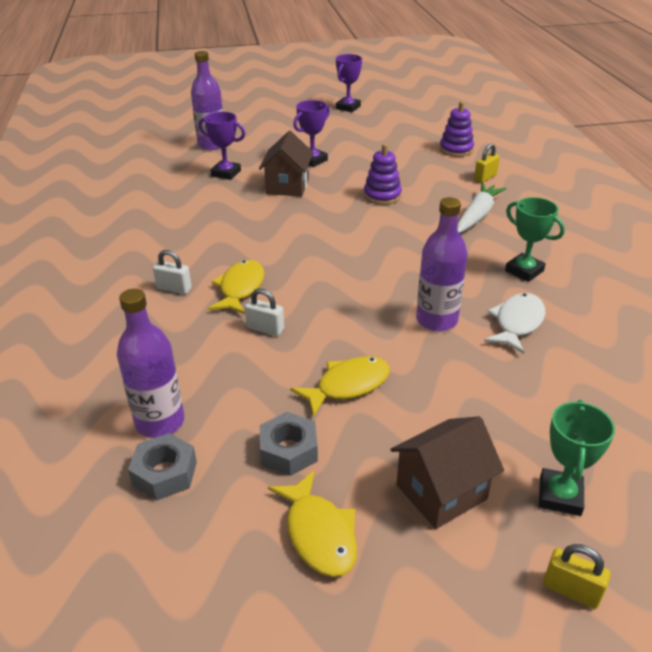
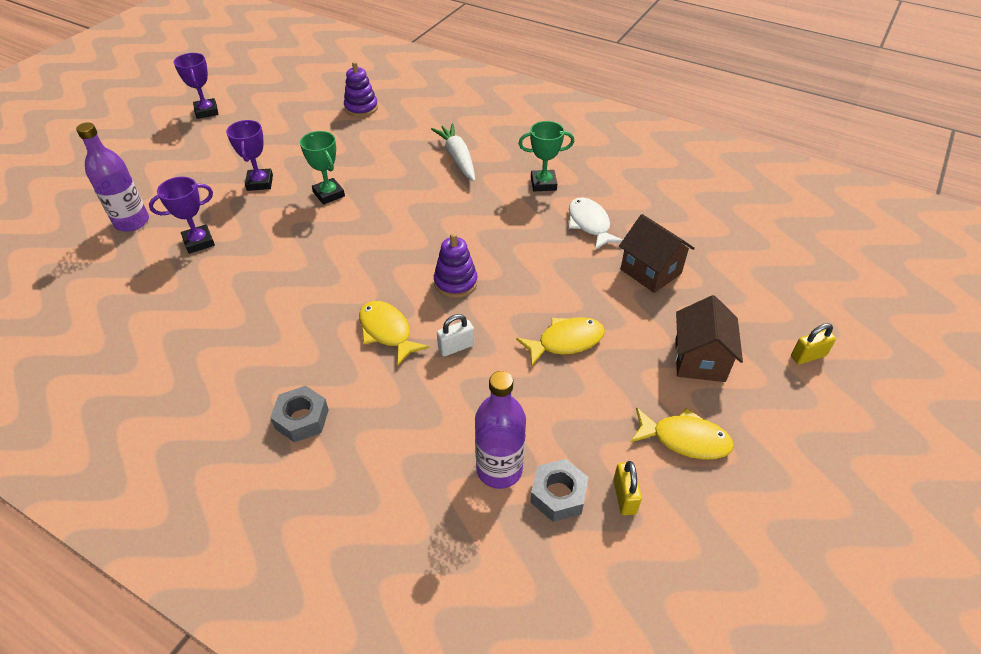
camera: 50 degrees left, 10 degrees up
white padlock [153,250,192,294] -> none
brown house [259,131,313,197] -> brown house moved to [619,214,695,293]
grey nut [260,412,318,476] -> grey nut moved to [270,386,329,443]
yellow fish [290,356,390,417] -> yellow fish turned 60 degrees clockwise [516,317,605,366]
purple stacking toy [364,144,402,205] -> purple stacking toy moved to [434,233,478,298]
purple bottle [416,197,467,331] -> none
yellow padlock [474,143,500,183] -> yellow padlock moved to [613,461,642,515]
green trophy [539,400,615,516] -> green trophy moved to [300,131,345,205]

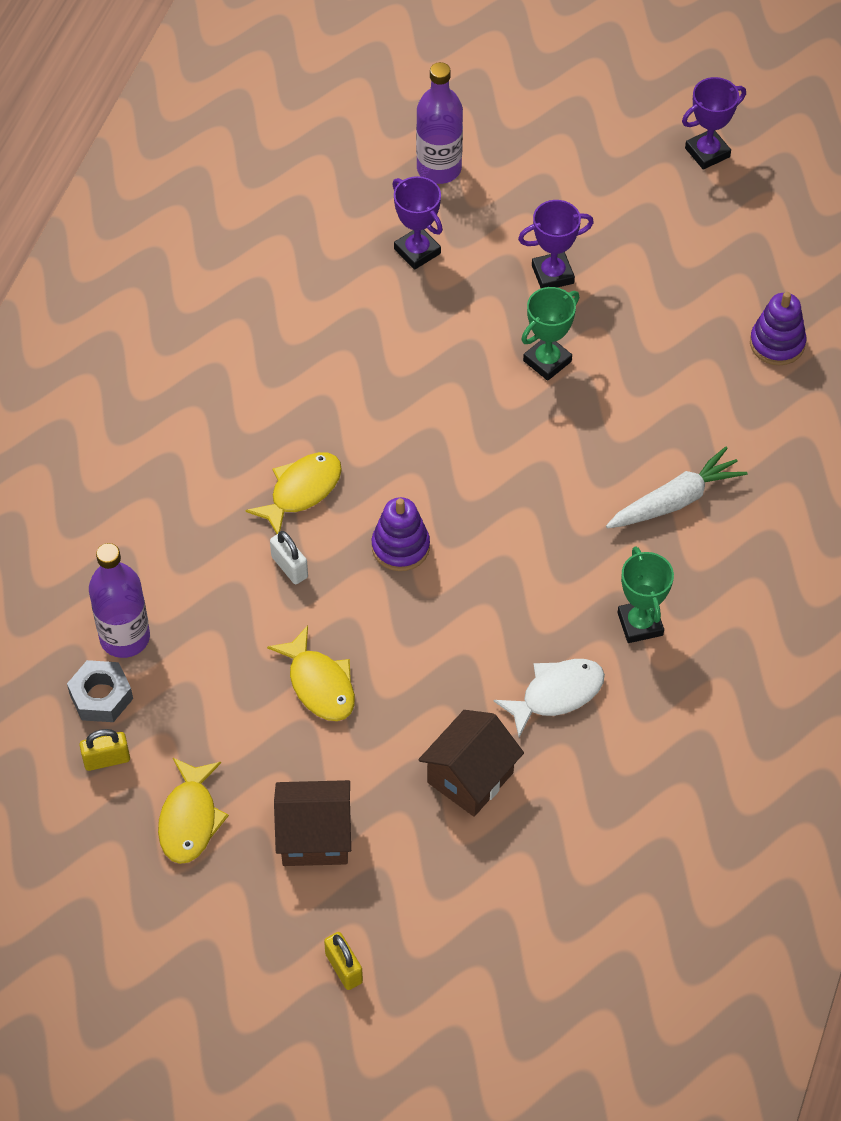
camera: 80 degrees right, 10 degrees up
grey nut [270,386,329,443] -> none

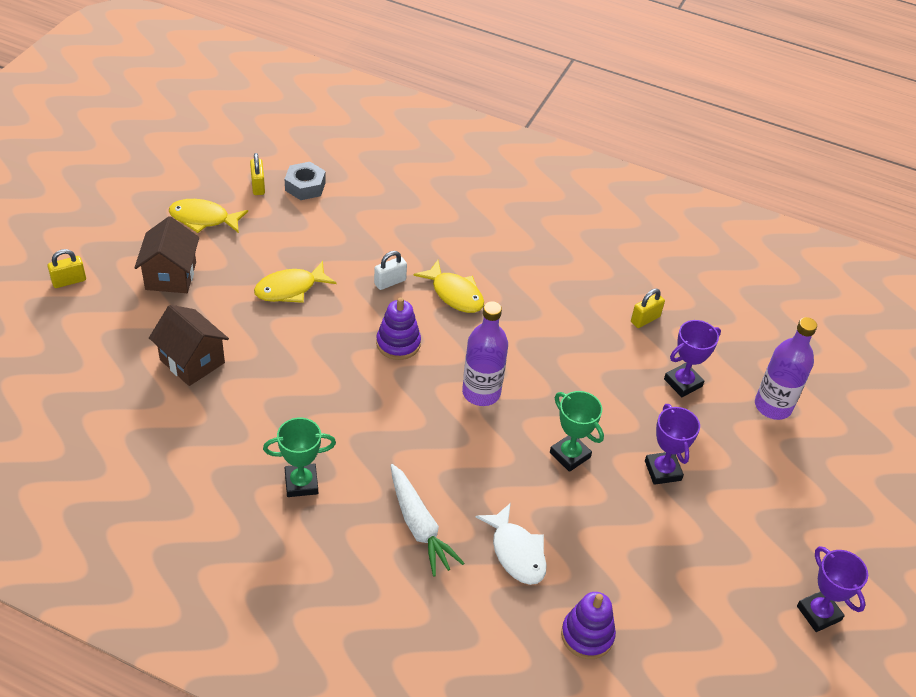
camera: 90 degrees right, 10 degrees down
purple bottle [89,543,150,658] -> purple bottle moved to [462,301,508,406]
white fish [494,659,605,737] -> white fish moved to [476,503,547,585]
none -> yellow padlock [631,289,665,328]

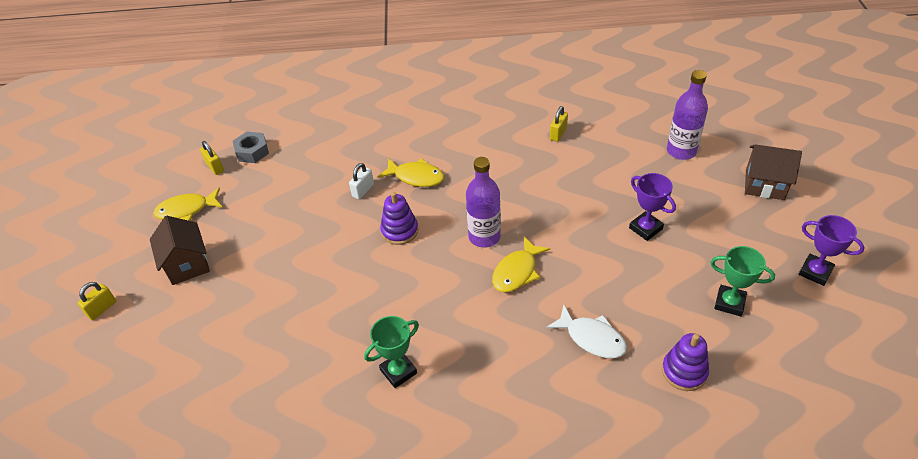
camera: 20 degrees left, 0 degrees up
brown house [149,305,229,386] -> brown house moved to [745,144,802,200]
yellow fish [254,261,336,303] -> yellow fish moved to [492,236,550,292]
white carrot [390,464,464,577] -> none
green trophy [550,391,604,472] -> green trophy moved to [710,246,775,316]
purple trophy [664,320,721,397] -> none

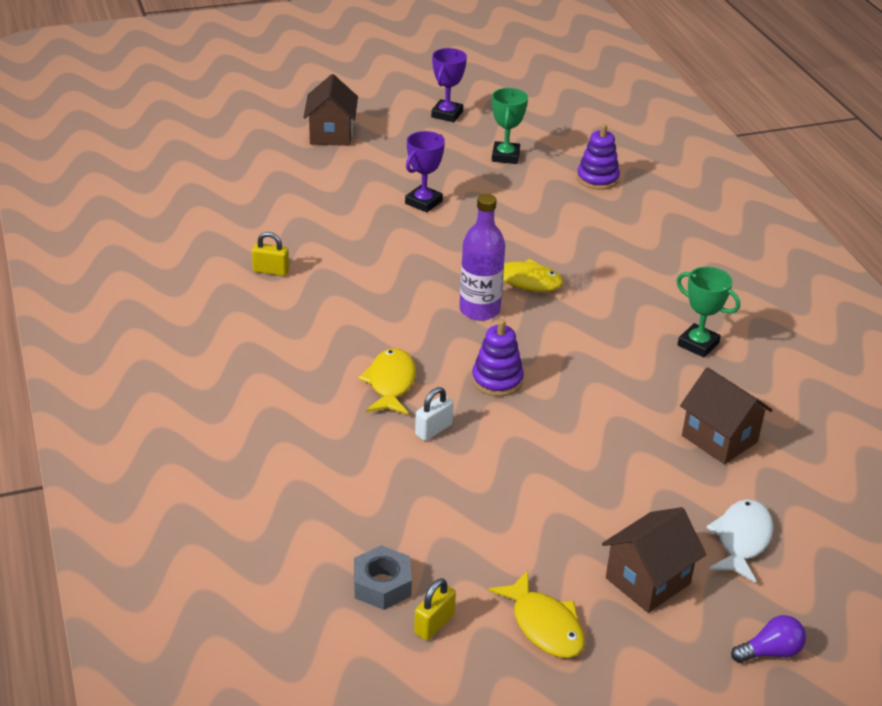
camera: 110 degrees left, 10 degrees down
yellow padlock [77,282,116,320] -> purple light bulb [731,615,806,663]
white padlock [349,163,374,199] -> white padlock turned 60 degrees counterclockwise [415,387,454,441]
white fish [546,305,627,358] -> white fish moved to [706,499,773,583]
purple bottle [667,70,708,160] -> none
none -> brown house [680,367,773,464]

